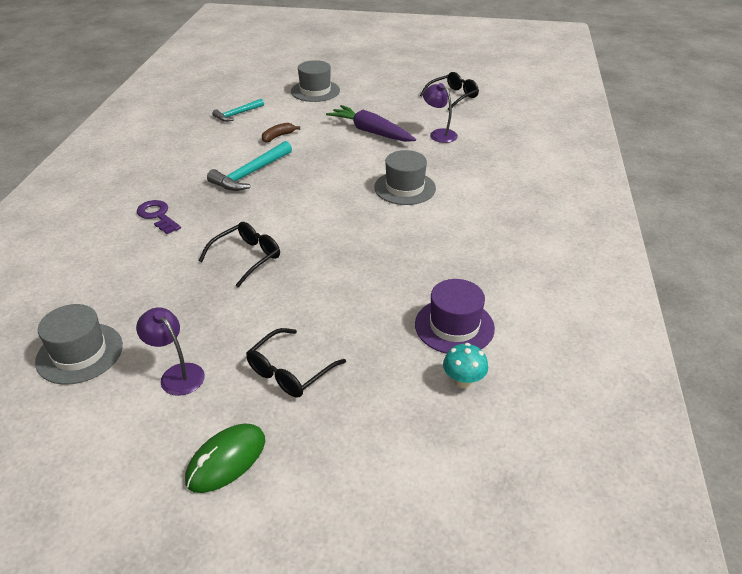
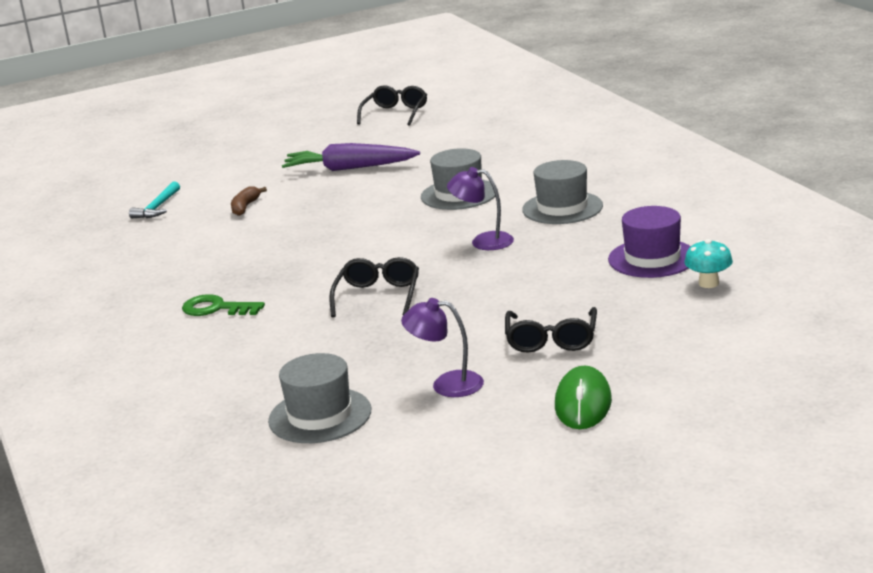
camera: 30 degrees left, 15 degrees down
purple key [137,200,181,234] -> green key [182,294,265,316]
turquoise hammer [207,141,292,191] -> none
grey hat [291,60,340,102] -> grey hat moved to [522,160,603,224]
purple lamp [423,83,458,143] -> purple lamp moved to [447,167,514,250]

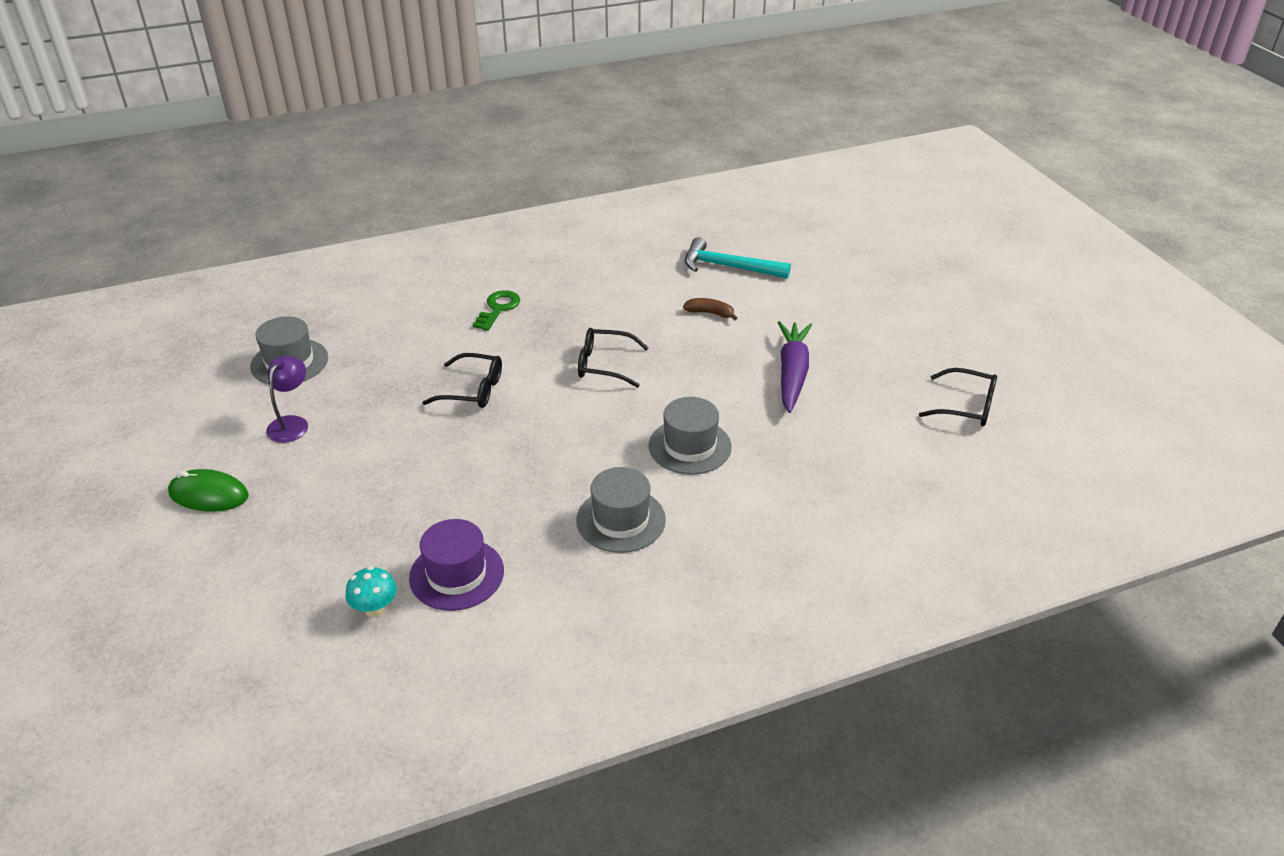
camera: 90 degrees right, 15 degrees up
turquoise hammer [129,181,180,218] -> turquoise hammer [685,237,791,279], size x1.57
purple lamp [447,167,514,250] -> none
black glasses [505,307,597,353] -> black glasses moved to [578,328,649,388]

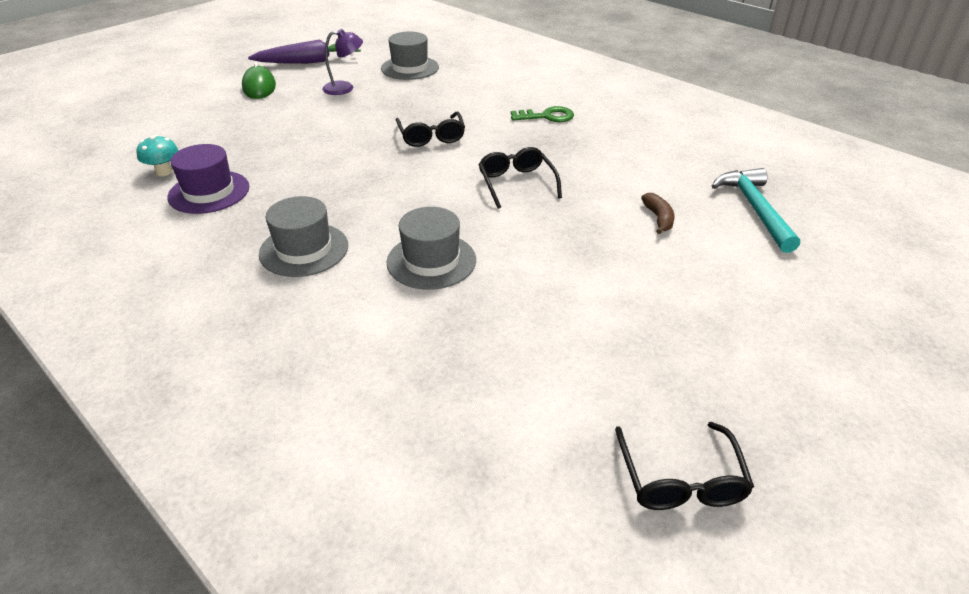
camera: 65 degrees right, 0 degrees up
purple carrot [778,321,812,413] -> purple carrot moved to [248,39,361,64]

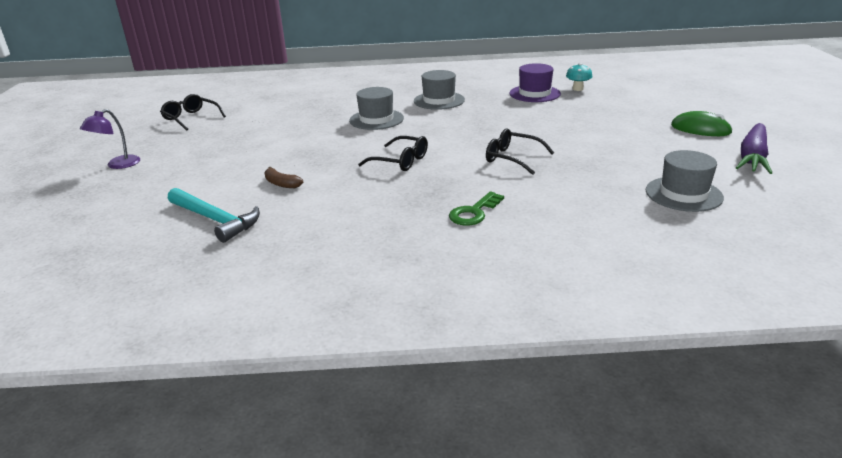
camera: 135 degrees right, 10 degrees down
purple lamp [322,29,363,95] -> purple lamp moved to [80,109,140,169]

